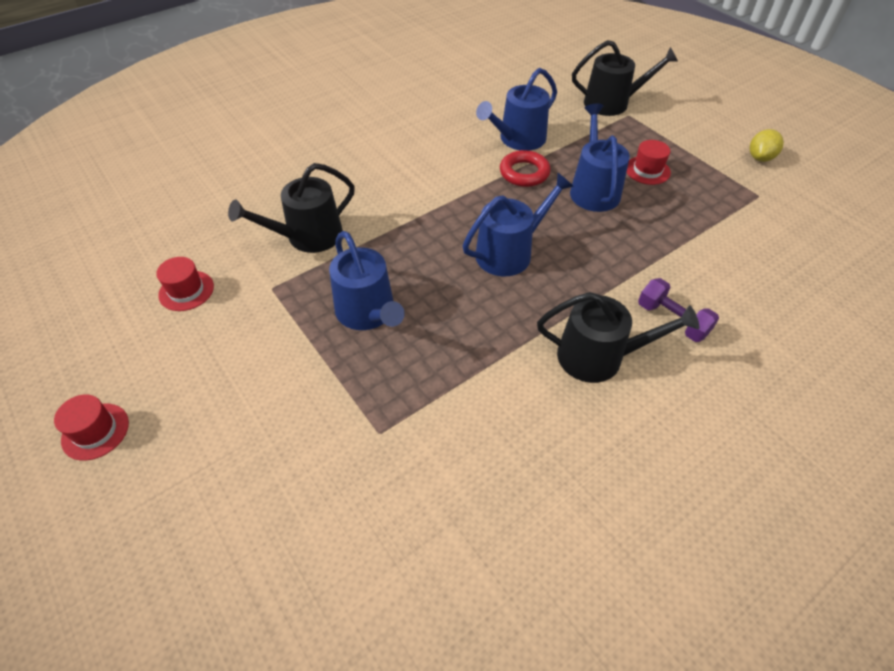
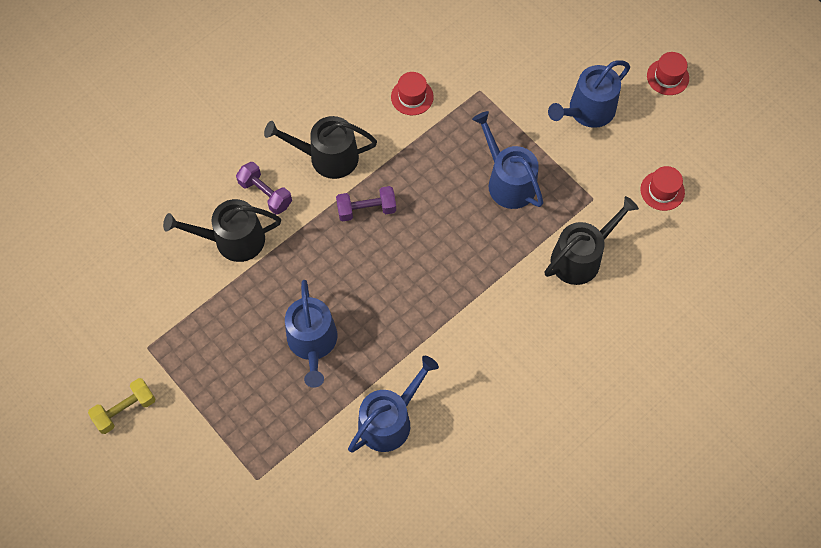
camera: 175 degrees right, 15 degrees up
blue watering can [463,173,574,276] -> blue watering can moved to [548,60,630,128]
red ring [500,150,551,187] -> none
black watering can [572,40,678,116] -> black watering can moved to [163,199,281,262]
red hat [626,140,671,185] -> red hat moved to [391,72,434,115]
yellow lemon [750,129,784,162] -> yellow dumbbell [88,378,156,434]
none -> purple dumbbell [336,186,396,222]

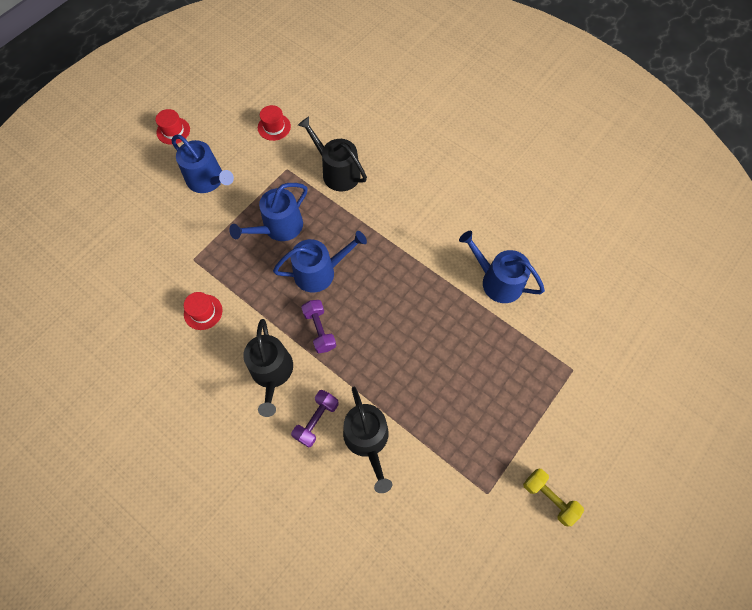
camera: 100 degrees left, 0 degrees up
blue watering can [285,280,337,388] -> blue watering can moved to [273,231,367,293]

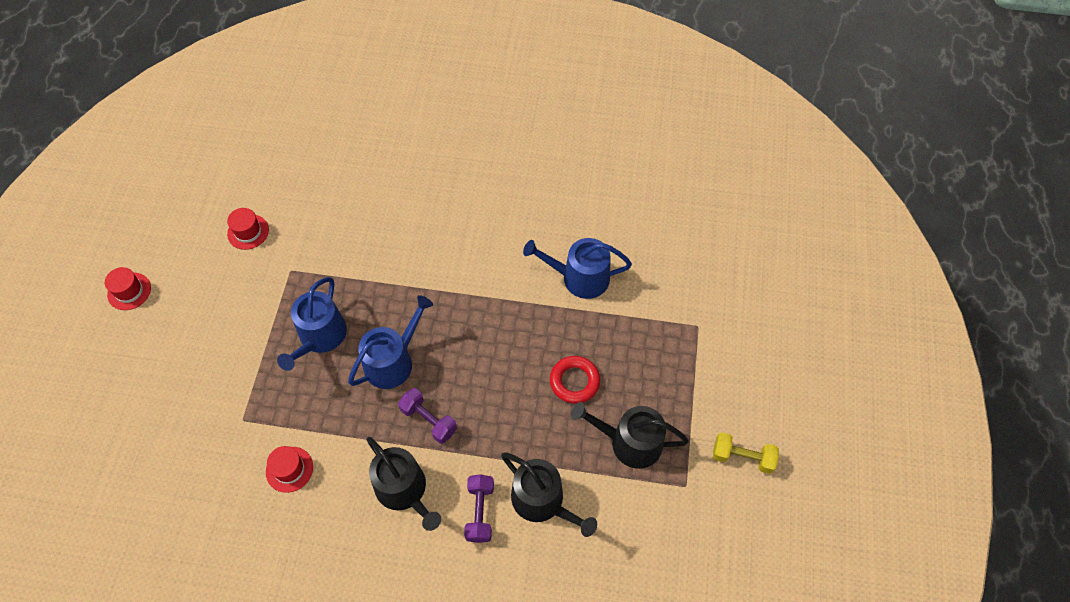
camera: 30 degrees left, 5 degrees down
blue watering can [172,134,234,193] -> none
black watering can [298,117,367,191] -> black watering can moved to [571,402,689,469]
none -> red ring [550,356,600,404]

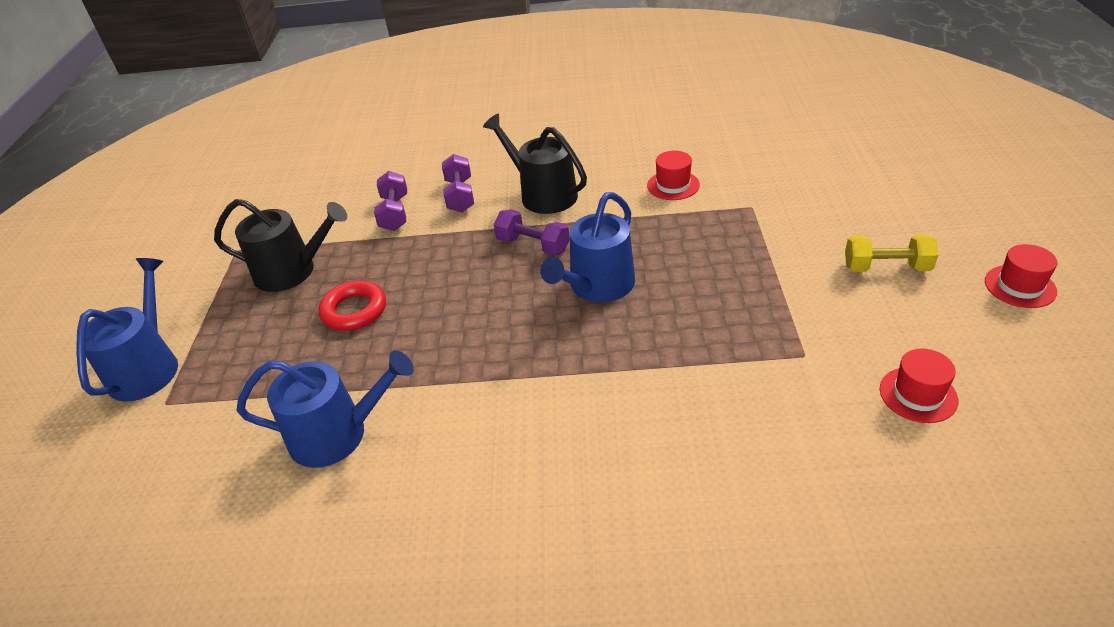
camera: 175 degrees right, 20 degrees down
blue watering can [277,277,347,371] -> blue watering can moved to [76,258,178,402]
black watering can [501,453,597,537] -> purple dumbbell [374,171,407,231]
yellow dumbbell [713,432,779,474] -> yellow dumbbell moved to [845,235,938,272]

